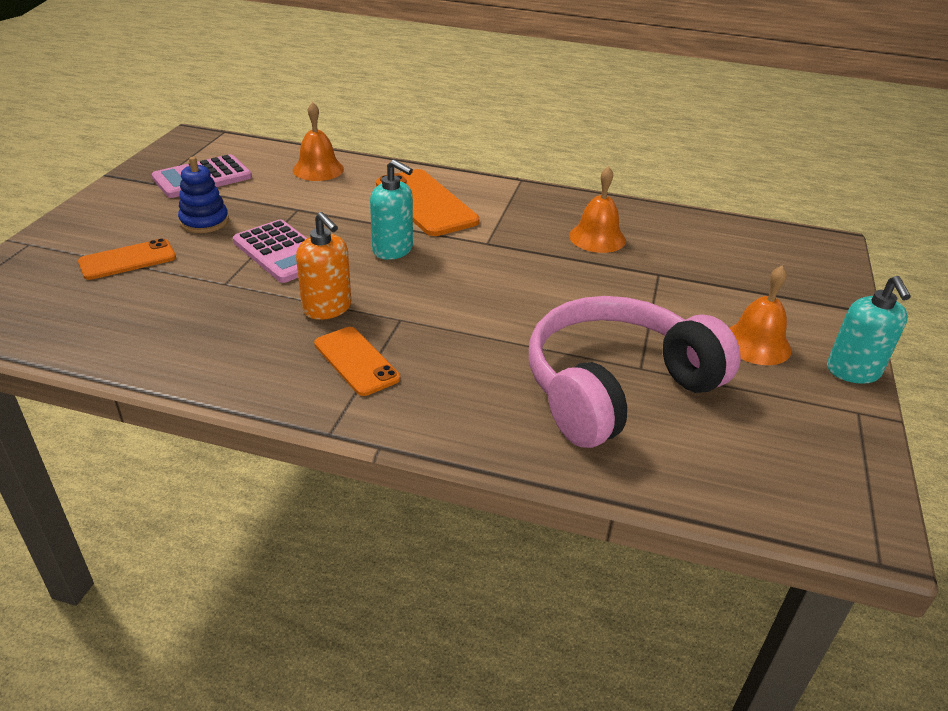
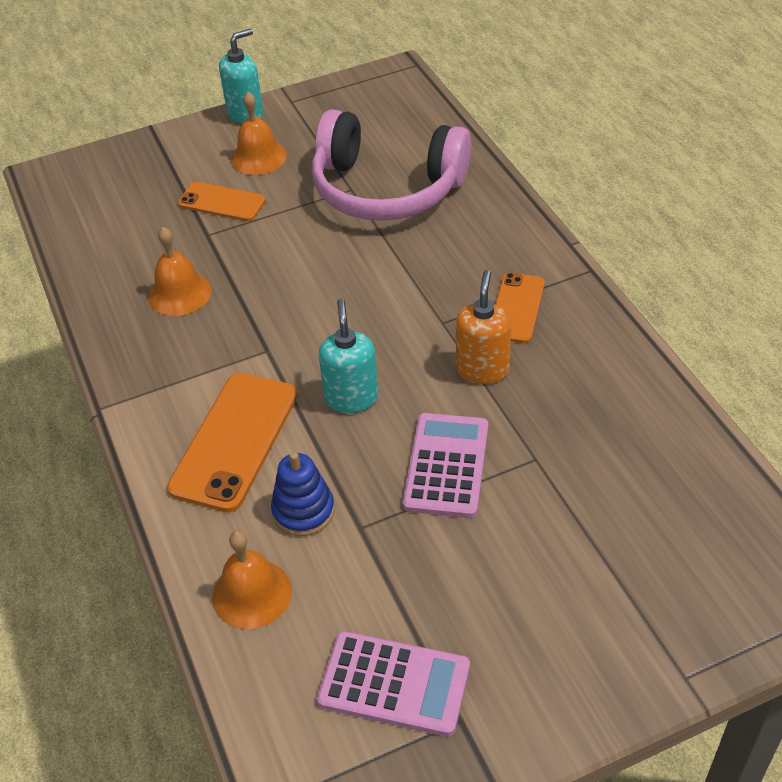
camera: 125 degrees left, 10 degrees up
orange phone [78,238,176,280] -> orange phone moved to [178,182,266,221]
blue stacking toy [178,157,229,233] -> blue stacking toy moved to [271,452,335,536]

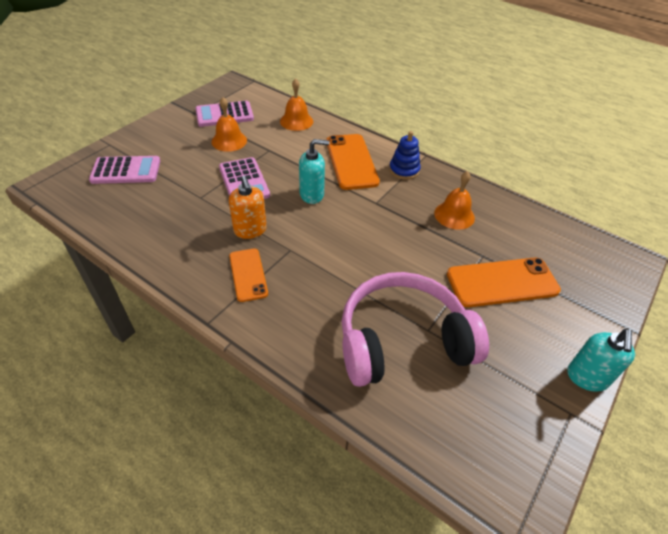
camera: 145 degrees right, 0 degrees up
orange phone [178,182,266,221] -> orange phone [447,258,561,307], size x1.63
orange bell [231,92,287,175] -> orange bell moved to [211,97,247,152]
blue stacking toy [271,452,335,536] -> blue stacking toy moved to [389,131,421,180]
turquoise soap dispenser [319,299,378,413] -> turquoise soap dispenser turned 60 degrees counterclockwise [299,139,329,204]
none -> pink calculator [89,156,160,184]

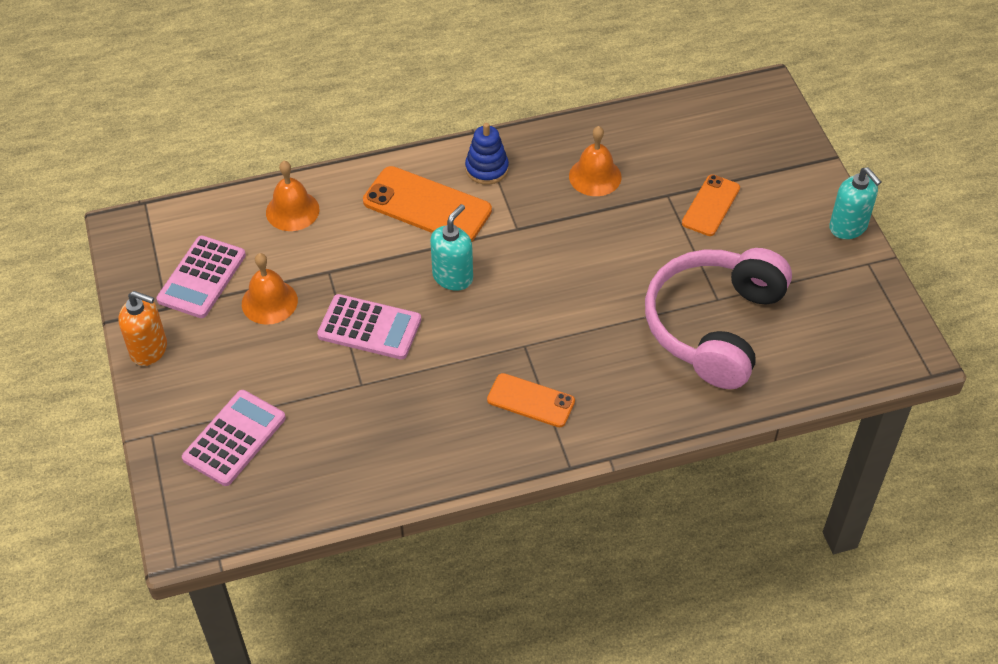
camera: 50 degrees left, 5 degrees up
orange soap dispenser [229,176,267,239] -> orange soap dispenser moved to [118,291,167,366]
orange phone [447,258,561,307] -> orange phone [682,174,740,236], size x0.61

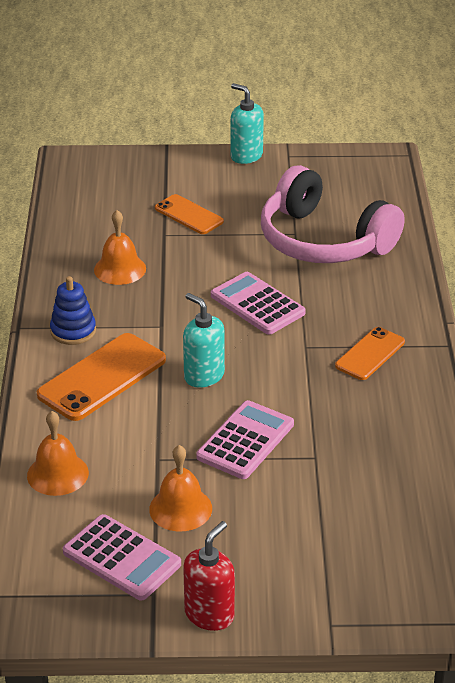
camera: 75 degrees left, 15 degrees down
orange soap dispenser [118,291,167,366] -> red soap dispenser [183,521,235,631]
pink calculator [182,390,286,486] -> pink calculator moved to [211,272,306,334]
turquoise soap dispenser [829,167,881,239] -> turquoise soap dispenser turned 120 degrees counterclockwise [230,83,264,164]

